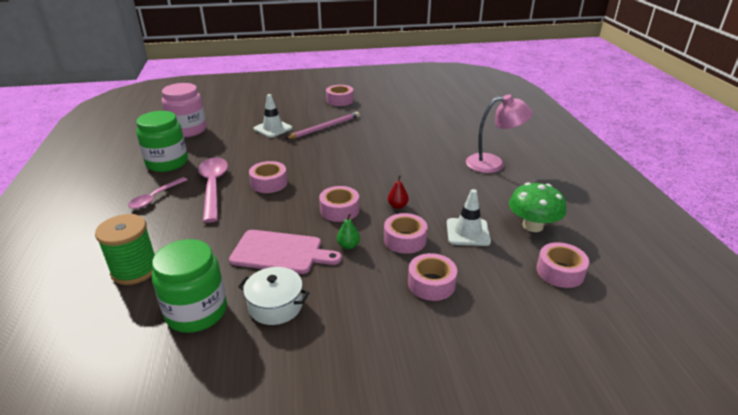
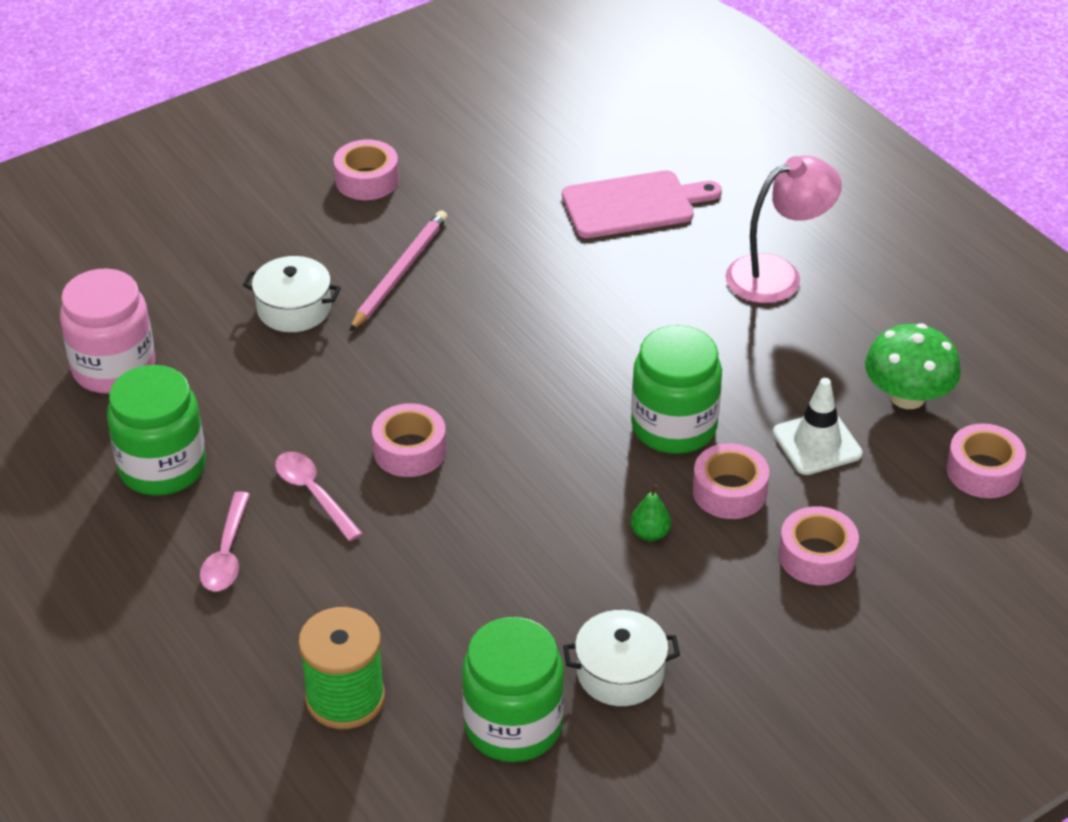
camera: 25 degrees left, 10 degrees up
pink spoon [198,157,228,223] -> pink spoon [275,452,363,541], size x0.61
pink cutting board [229,230,342,274] -> pink cutting board moved to [562,170,722,238]
white traffic cone [254,94,292,138] -> white pot [243,256,341,332]
pink tape [319,186,359,222] -> none
red pear [388,175,409,209] -> green jar [631,325,722,454]

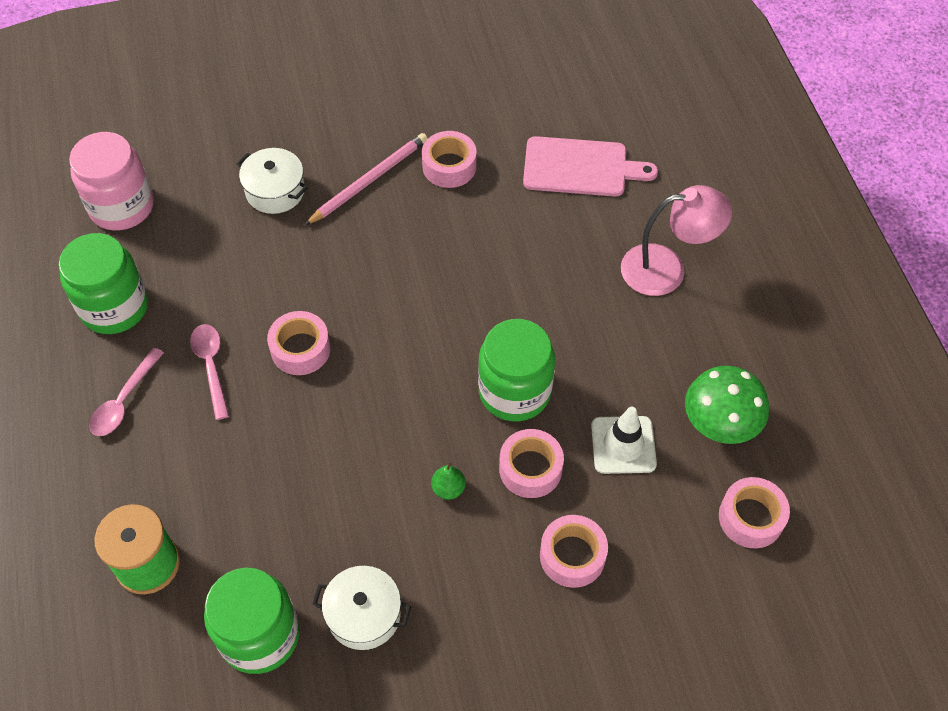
camera: 20 degrees right, 15 degrees up
pink tape [334,139,399,200] -> pink tape moved to [422,131,476,188]

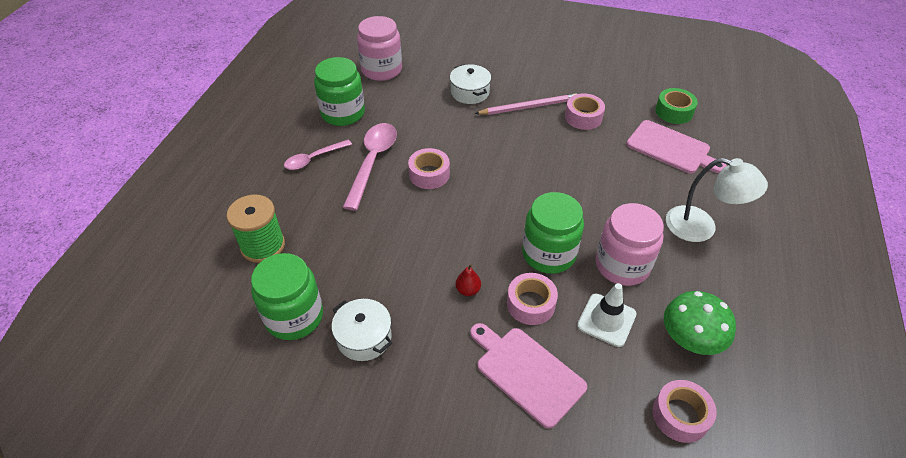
camera: 30 degrees right, 10 degrees down
pink spoon [190,324,229,420] -> pink spoon [343,123,397,211], size x1.64
green pear [431,462,466,500] -> red pear [456,264,481,296]
pink tape [540,515,608,588] -> pink cutting board [470,323,587,429]
pink lamp [621,185,732,296] -> white lamp [666,158,768,242]
none -> pink jar [596,203,664,286]
none -> green tape [655,88,698,124]

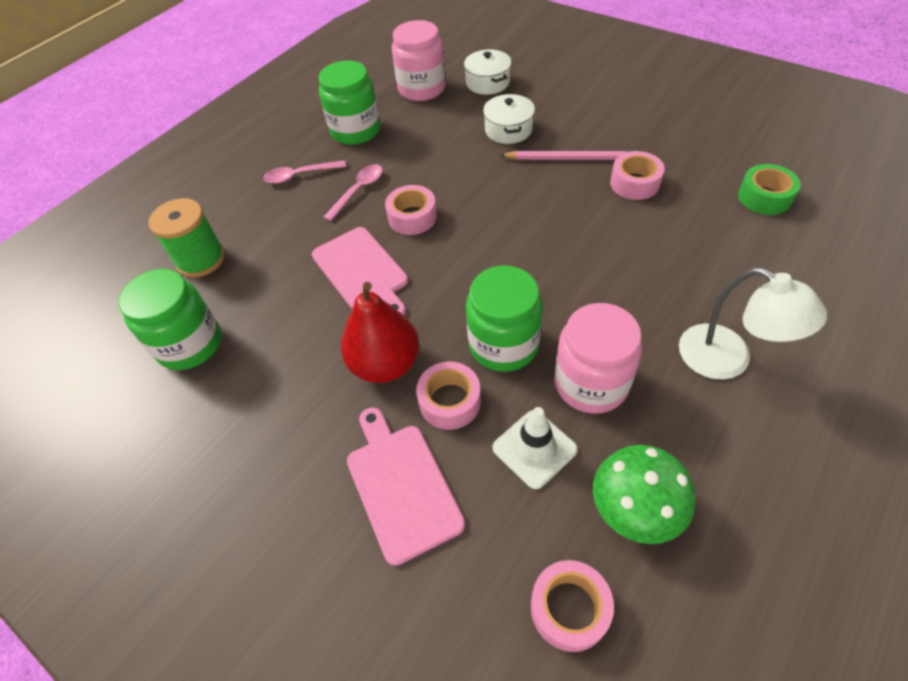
camera: 25 degrees right, 5 degrees up
white pot [332,299,392,361] -> white pot moved to [464,49,511,95]
pink spoon [343,123,397,211] -> pink spoon [323,164,383,221], size x0.61
red pear [456,264,481,296] -> red pear [341,282,419,383], size x2.37
pink cutting board [626,120,727,173] -> pink cutting board moved to [312,227,408,315]

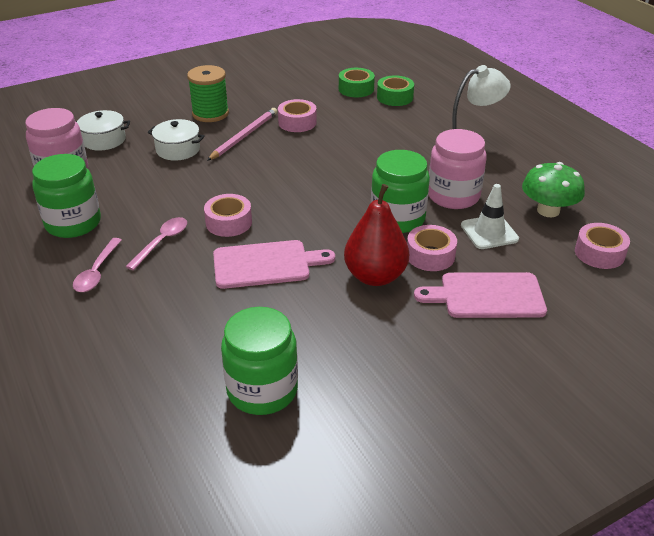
camera: 70 degrees left, 15 degrees down
green spool [149,198,225,277] -> green spool moved to [187,65,229,122]
pink spoon [323,164,383,221] -> pink spoon turned 60 degrees clockwise [126,217,187,270]
none -> green tape [377,75,414,106]

